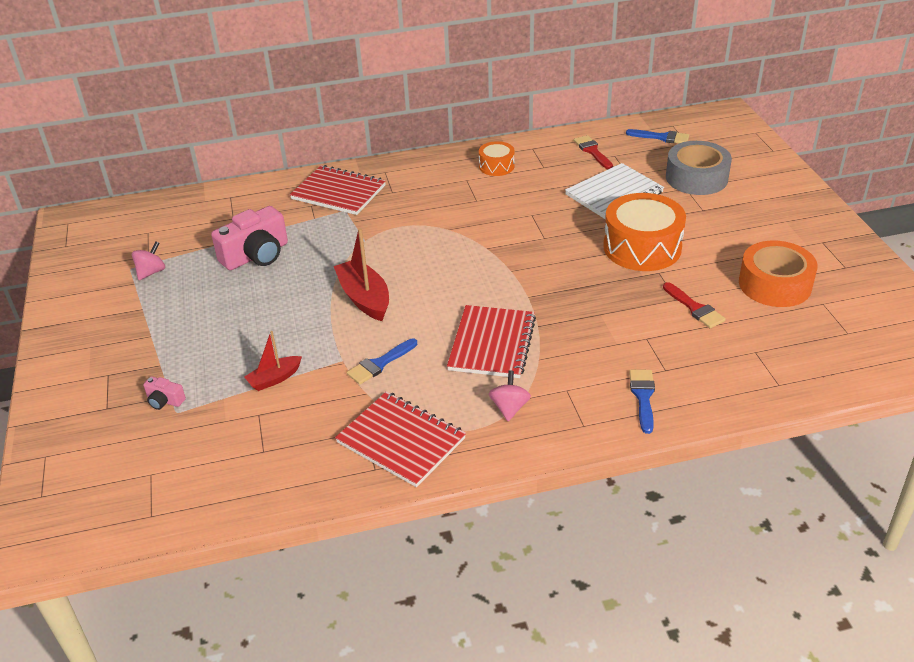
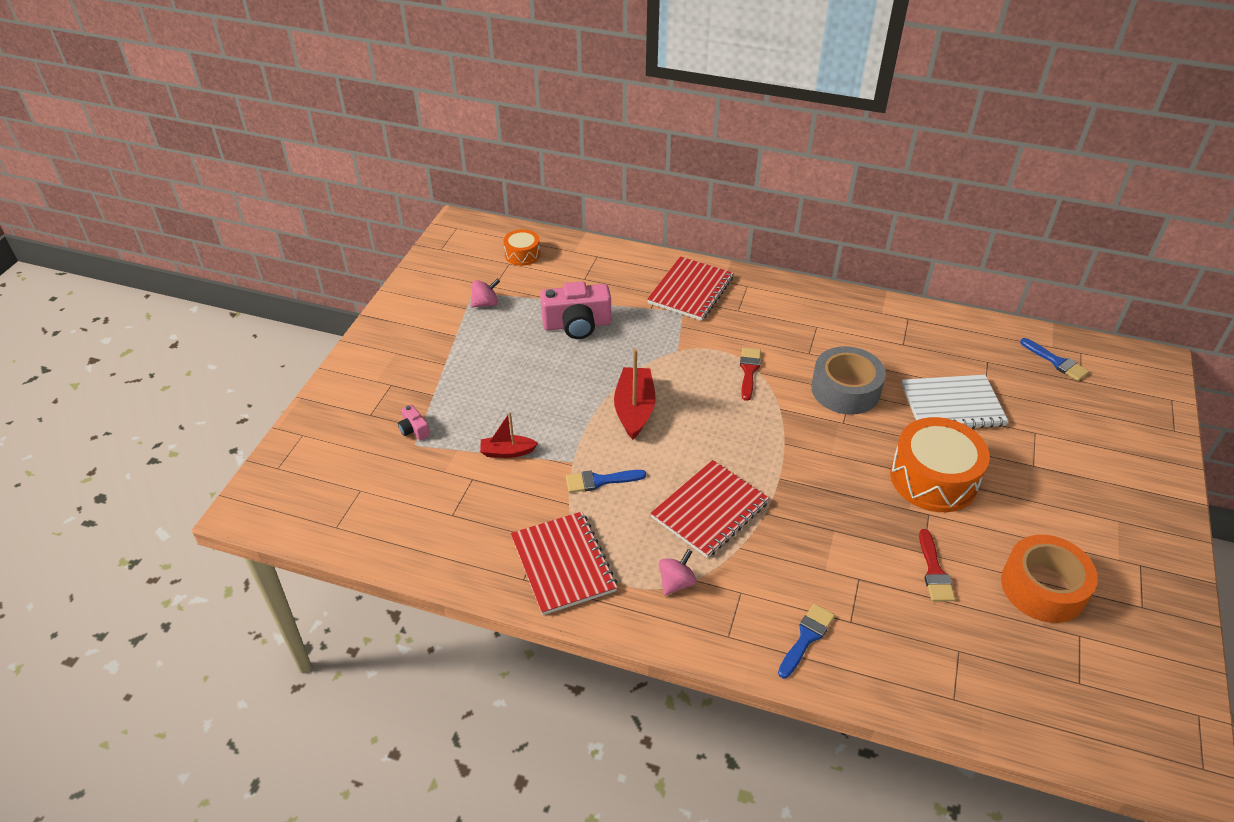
camera: 30 degrees right, 5 degrees up
red notebook [290,165,386,215] -> red notebook turned 60 degrees clockwise [647,256,733,321]
orange drum [479,141,514,176] -> orange drum moved to [503,229,540,266]
red brush [573,135,613,169] -> red brush moved to [740,348,761,401]
grey tape [666,141,732,195] -> grey tape moved to [811,346,886,415]

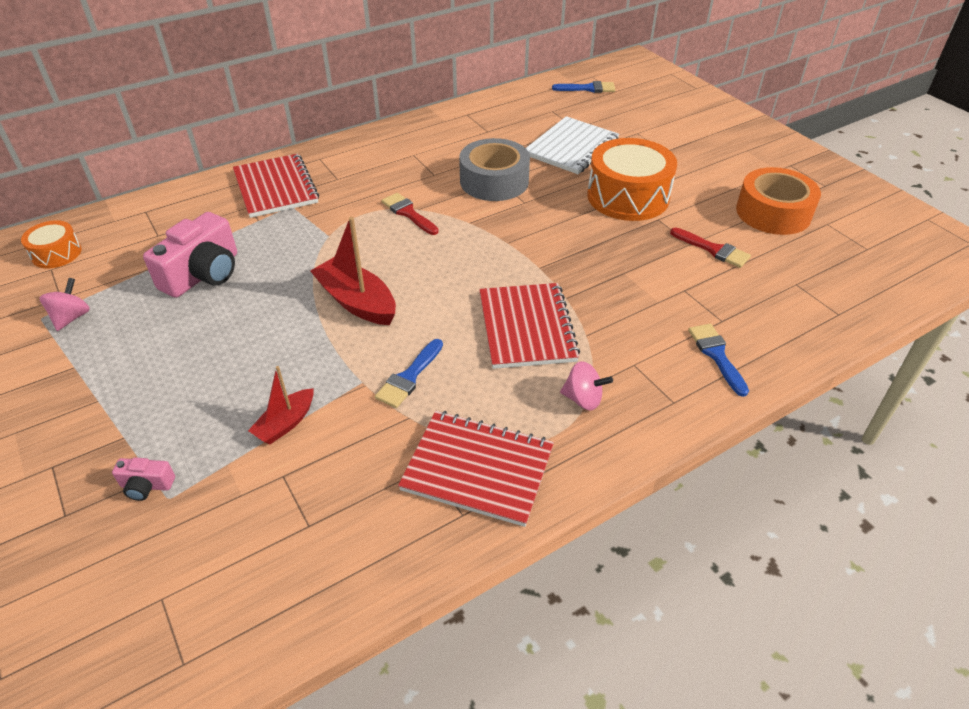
camera: 50 degrees left, 0 degrees up
pink spinning top [659,549,697,596] -> pink spinning top turned 120 degrees clockwise [560,361,613,410]

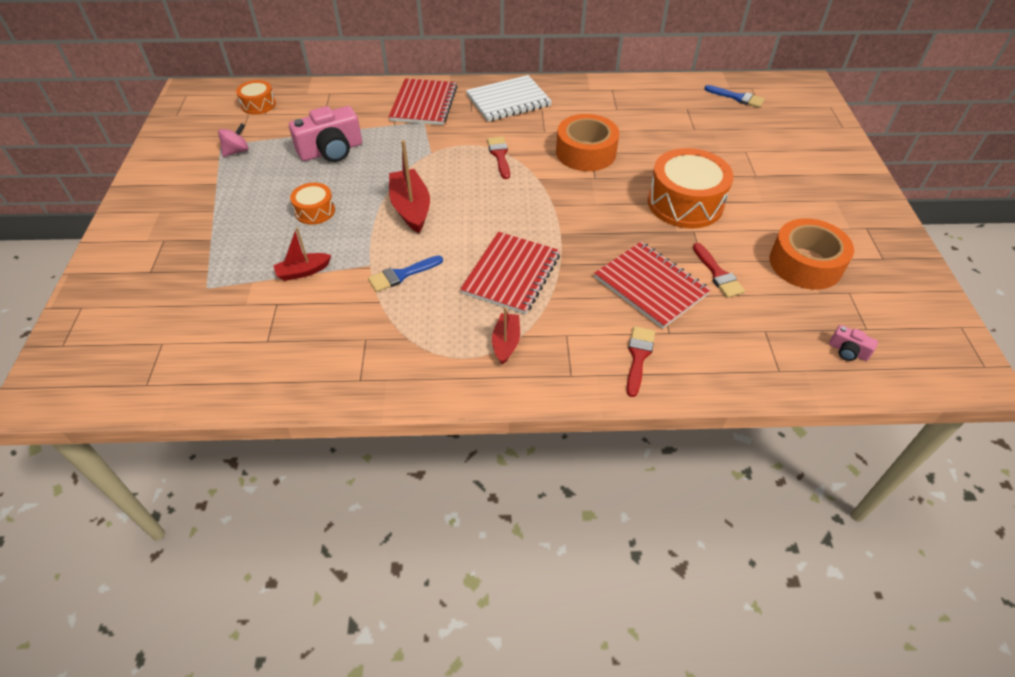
camera: 30 degrees right, 5 degrees up
pink camera [112,458,175,501] -> pink camera moved to [829,325,878,361]
red notebook [398,411,554,527] -> red notebook moved to [594,242,711,329]
grey tape [459,138,530,201] -> orange tape [556,114,619,171]
white notebook [526,116,619,174] -> white notebook moved to [466,75,552,122]
pink spinning top [560,361,613,410] -> red boat [492,307,520,365]
blue brush [688,324,749,397] -> red brush [626,326,655,397]
none -> orange drum [290,183,335,225]

